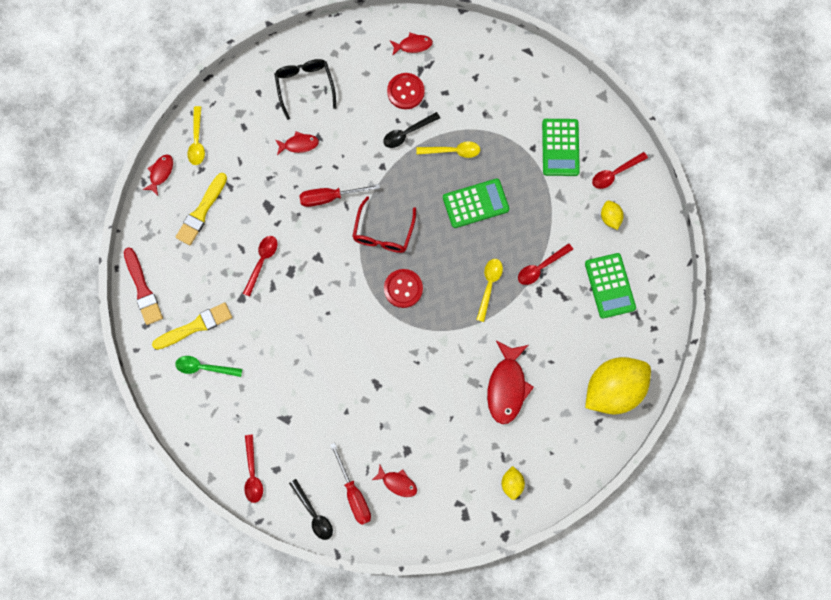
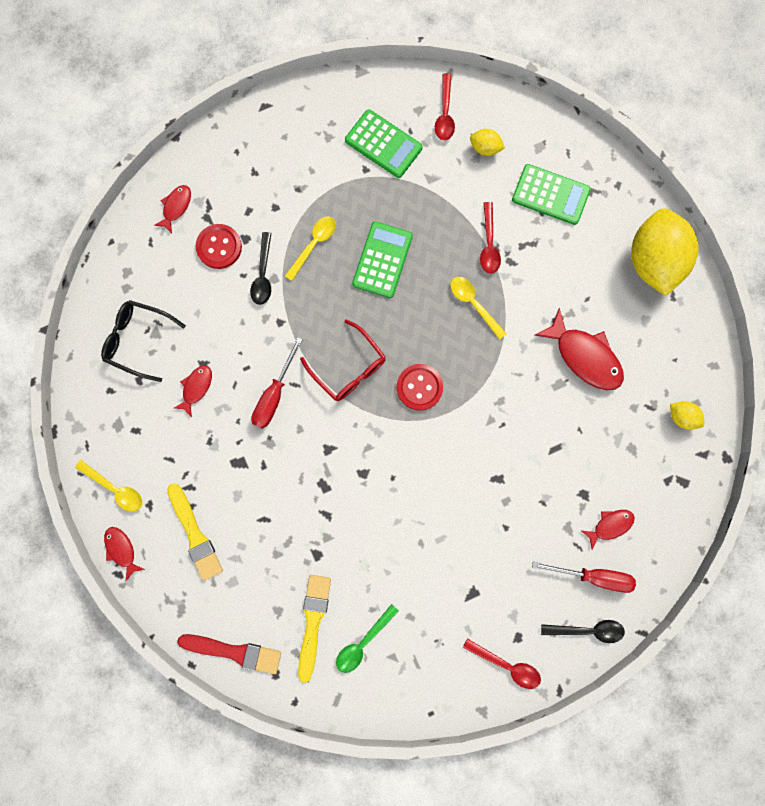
camera: 55 degrees left, 5 degrees up
red spoon [243,236,278,297] -> none

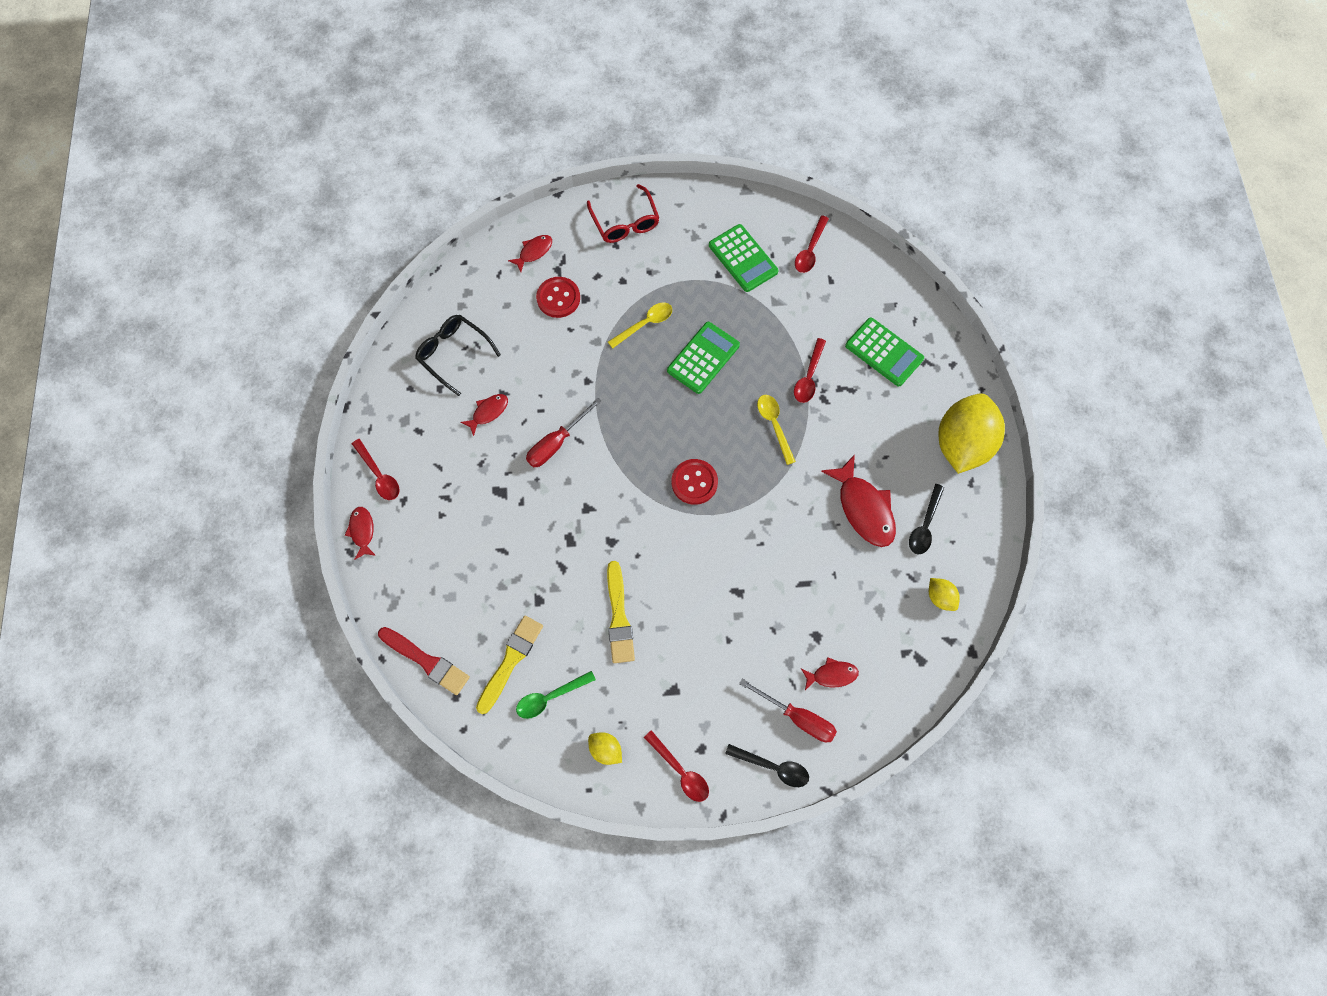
camera: 20 degrees right, 10 degrees down
yellow spoon [75,460,142,512] -> red spoon [352,439,400,500]
yellow brush [167,483,223,581] -> yellow brush moved to [607,561,635,663]
black spoon [250,232,271,305] -> black spoon moved to [909,484,944,555]
red glasses [300,319,386,401] -> red glasses moved to [587,184,659,243]
yellow lemon [470,129,505,156] -> yellow lemon moved to [588,732,622,765]

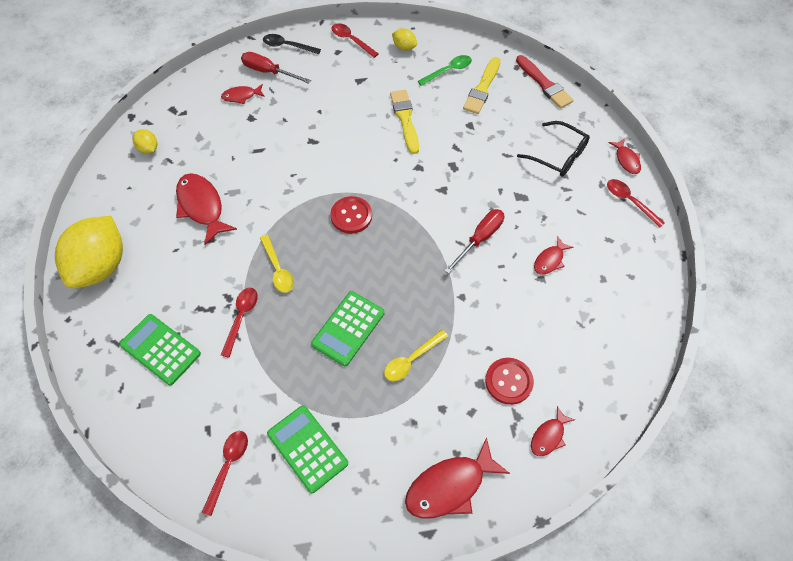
camera: 175 degrees right, 10 degrees down
red brush [378,627,470,695] -> red brush turned 150 degrees counterclockwise [516,55,574,108]
black glasses [415,315,501,396] -> black glasses moved to [517,121,590,177]
red glasses [587,184,659,243] -> red fish [405,437,510,518]
black spoon [909,484,944,555] -> none

